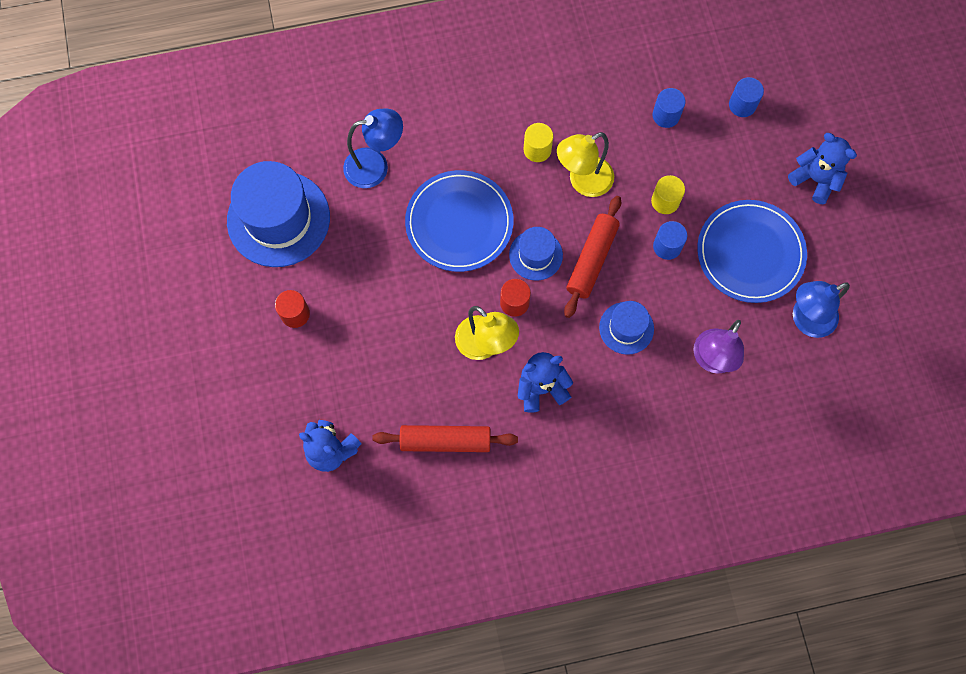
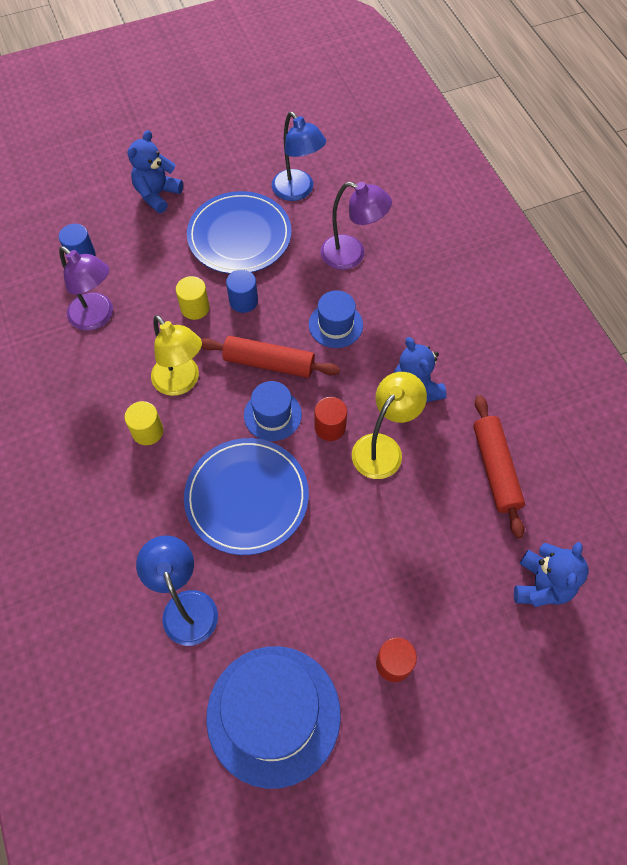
camera: 100 degrees left, 10 degrees down
blue cylinder [653,88,686,128] -> purple lamp [59,246,113,331]

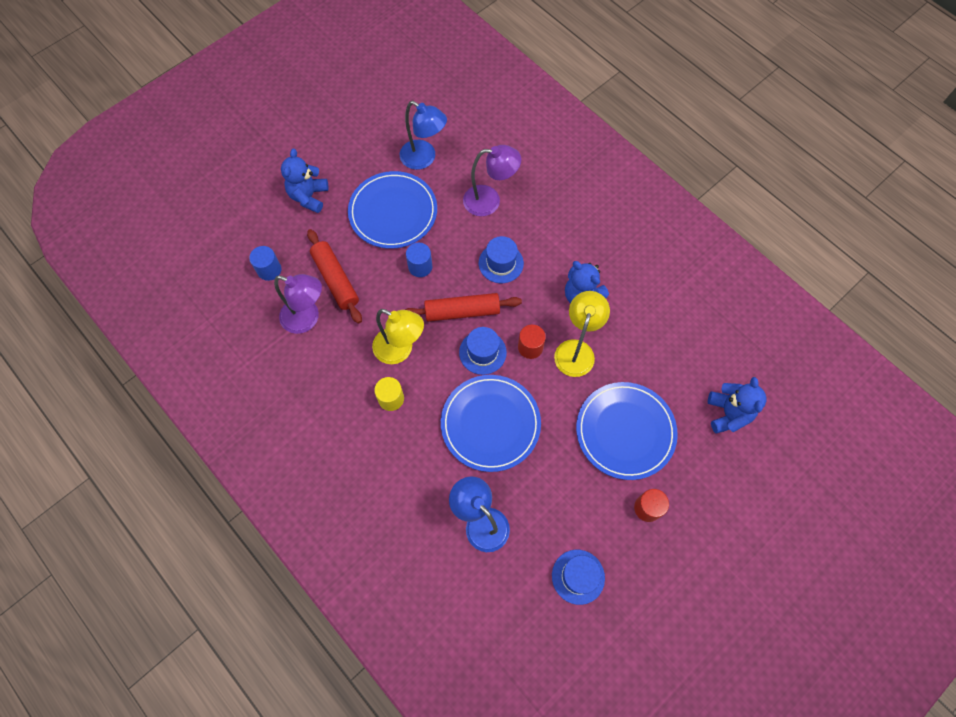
camera: 20 degrees left, 5 degrees up
yellow cylinder [176,276,210,320] -> none
blue hat [206,646,341,789] -> blue hat [552,550,605,605], size x0.52
red rolling pin [473,395,525,538] -> red rolling pin moved to [307,229,362,324]
none -> blue plate [576,382,678,480]

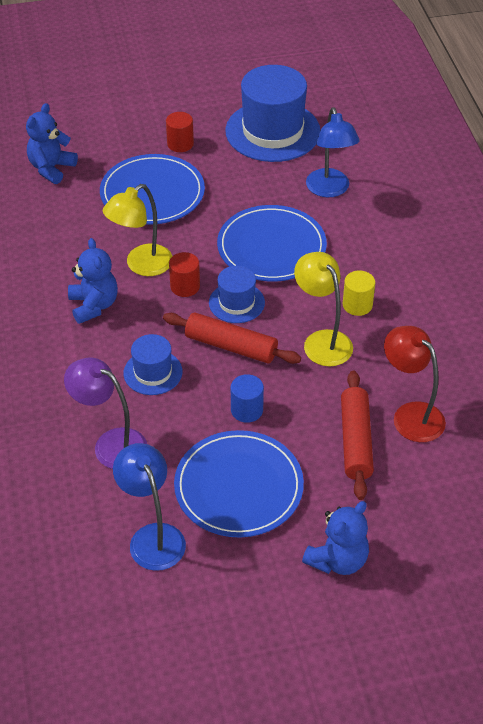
camera: 150 degrees left, 20 degrees down
blue cylinder [249,246,281,281] -> none
purple lamp [274,274,322,334] -> red lamp [384,326,446,442]
blue hat [552,550,605,605] -> blue hat [225,65,321,162], size x1.94

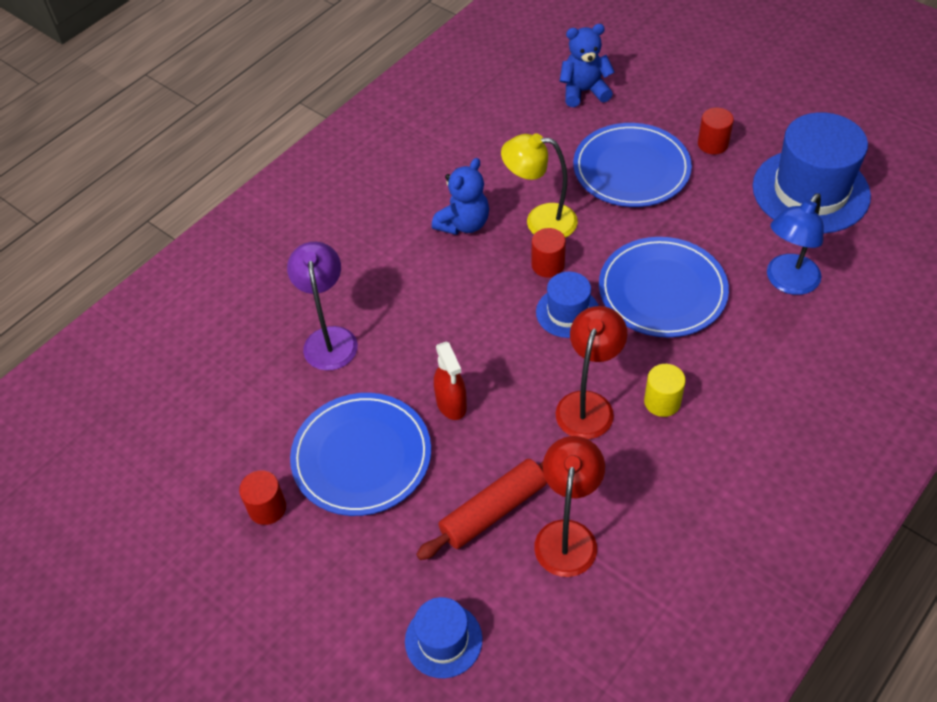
camera: 55 degrees right, 5 degrees up
blue lamp [113,443,186,571] -> none
blue hat [124,334,183,395] -> blue hat moved to [405,597,482,678]
red rolling pin [163,312,301,364] -> none
blue cylinder [231,374,264,423] -> red spray bottle [434,341,467,420]
yellow lamp [294,252,353,366] -> red lamp [556,306,627,439]
blue teddy bear [302,501,369,575] -> none
none -> red cylinder [239,470,286,525]

